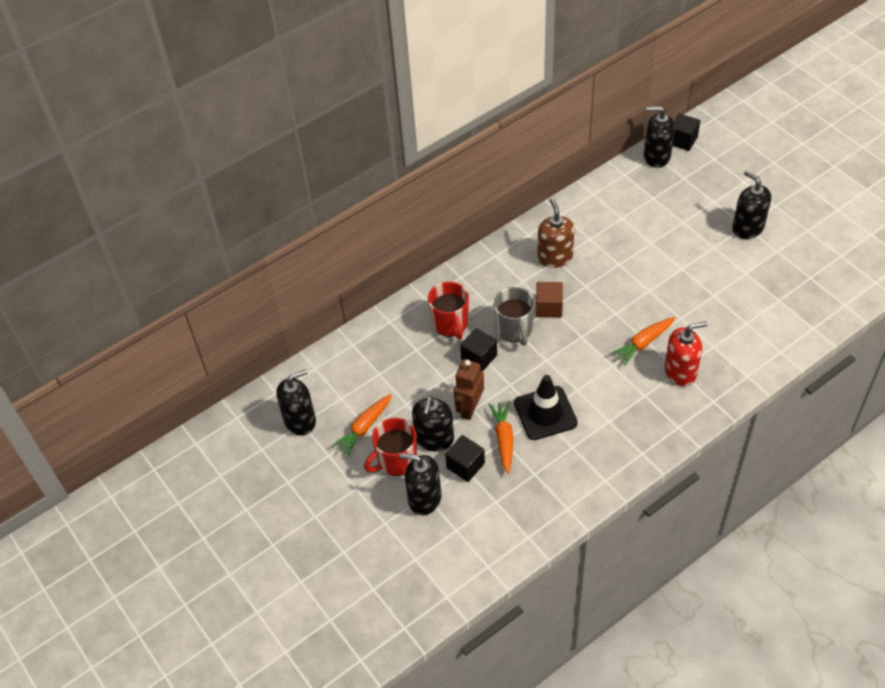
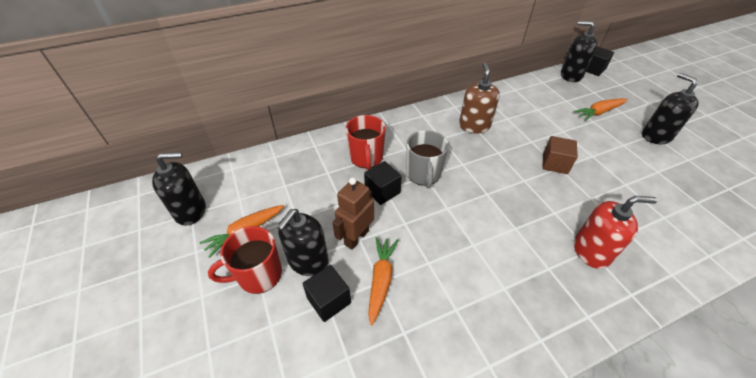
camera: 10 degrees right, 5 degrees down
black soap dispenser [399,453,441,516] -> none
black traffic cone [514,375,577,440] -> none
brown cube [536,282,563,318] -> brown cube moved to [542,136,578,174]
orange carrot [611,317,675,365] -> orange carrot moved to [573,98,628,121]

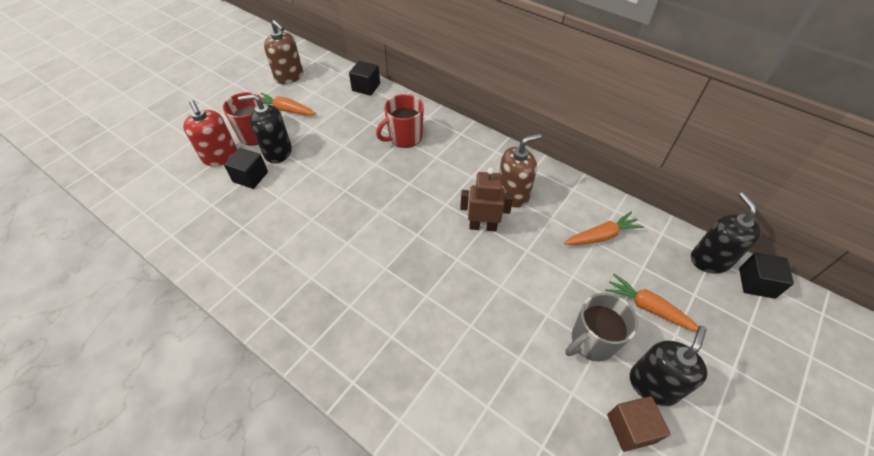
camera: 60 degrees right, 5 degrees up
black soap dispenser [152,152,206,226] -> brown soap dispenser [264,20,303,84]
brown robot [332,177,374,250] -> brown robot moved to [460,167,513,232]
black cube [364,161,402,205] -> black cube moved to [349,61,380,96]
orange carrot [368,237,398,325] -> orange carrot moved to [564,212,644,245]
grey mug [407,130,449,188] -> grey mug moved to [565,293,638,361]
brown cube [542,136,578,174] -> brown cube moved to [607,396,670,452]
red soap dispenser [574,196,657,269] -> red soap dispenser moved to [183,100,237,166]

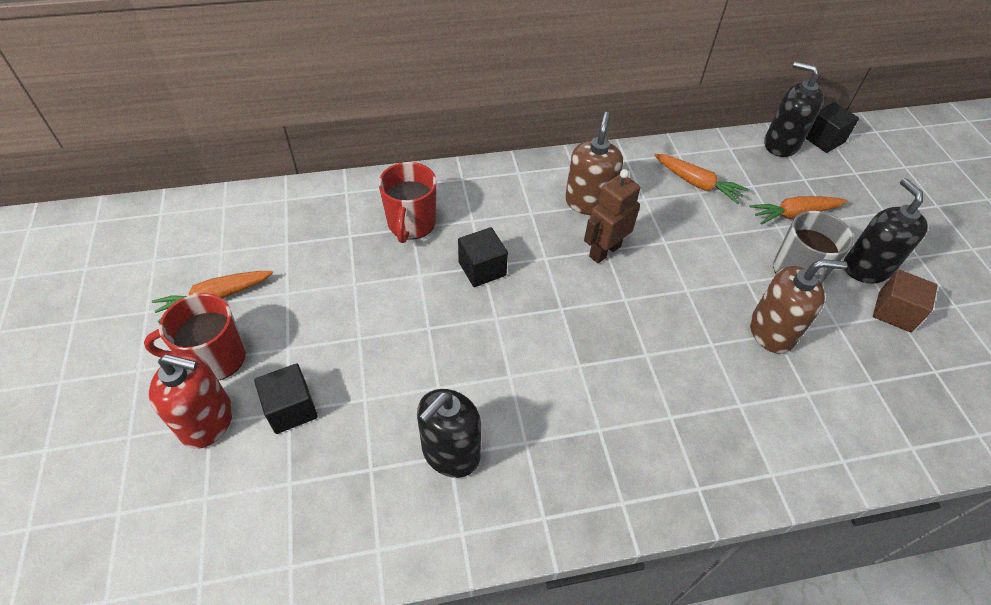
camera: 50 degrees left, 0 degrees up
black soap dispenser [238,94,292,163] -> black soap dispenser moved to [417,389,481,478]
brown soap dispenser [264,20,303,84] -> brown soap dispenser moved to [750,259,847,354]
black cube [349,61,380,96] -> black cube moved to [458,227,508,287]
orange carrot [564,212,644,245] -> orange carrot turned 105 degrees clockwise [654,154,748,204]

